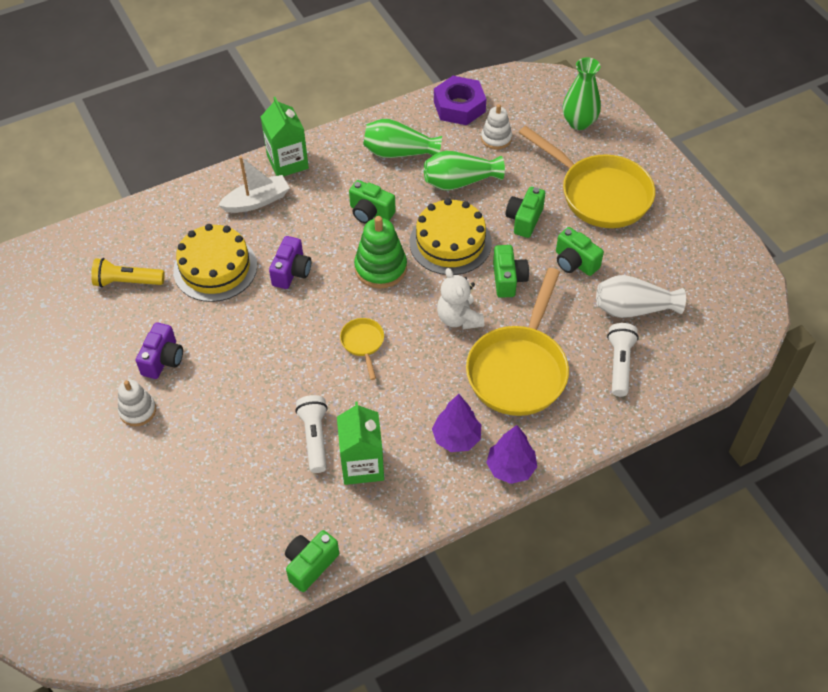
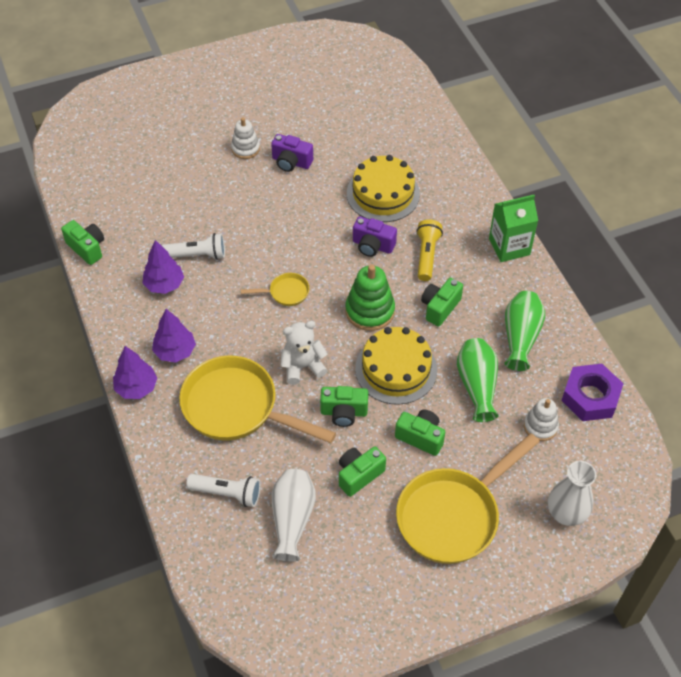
camera: 95 degrees right, 0 degrees up
yellow flashlight [91,258,165,287] -> yellow flashlight moved to [416,219,443,281]
white boat [218,156,290,213] -> none
green carton [337,401,384,485] -> purple tree [142,240,184,294]
green vase [563,57,601,130] -> white vase [548,461,596,526]

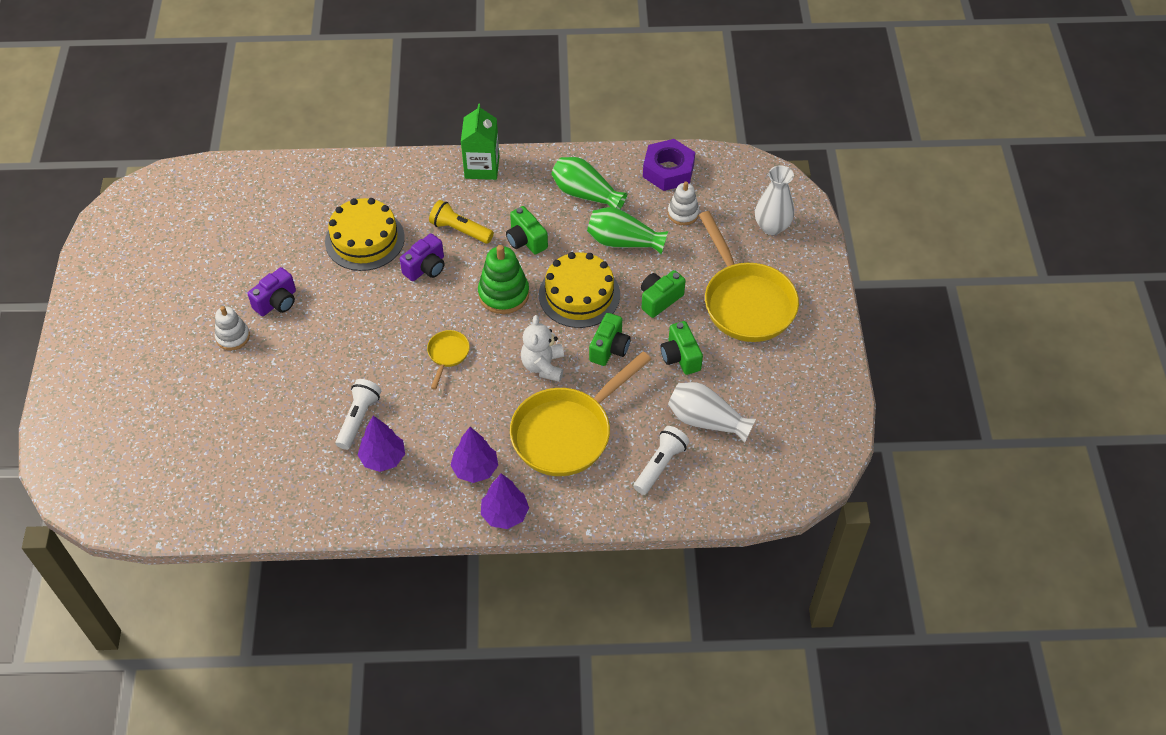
camera: 70 degrees left, 0 degrees up
green camera [61,220,104,265] -> none

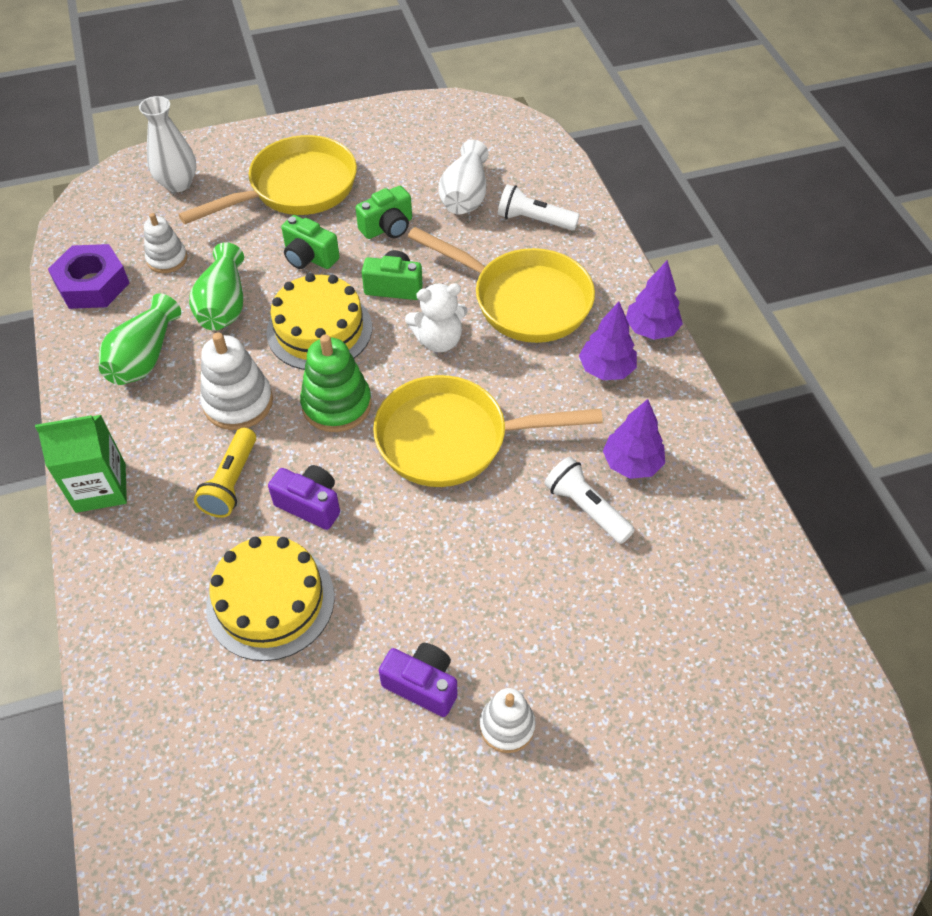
camera: 105 degrees left, 0 degrees up
white flashlight [336,379,381,450] -> white flashlight turned 45 degrees clockwise [544,457,635,544]
yellow pan [427,330,470,390] -> yellow pan [373,375,603,487], size x2.25
green camera [506,206,548,255] -> white stacking toy [200,332,273,430]

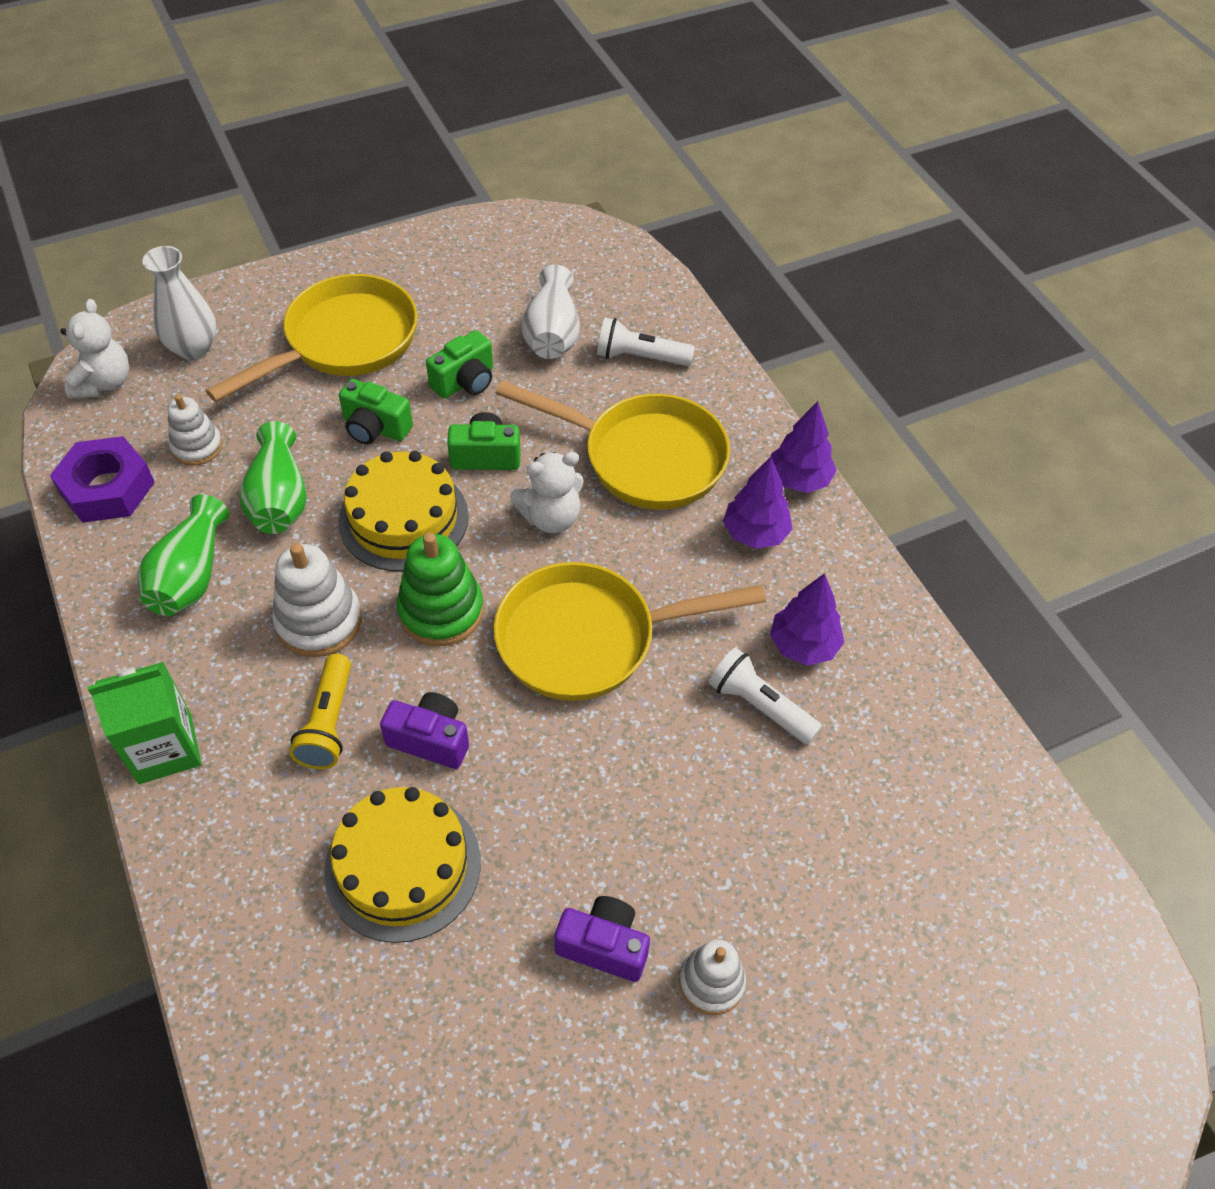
camera: 10 degrees left, 0 degrees up
none -> white teddy bear [60,299,129,399]

